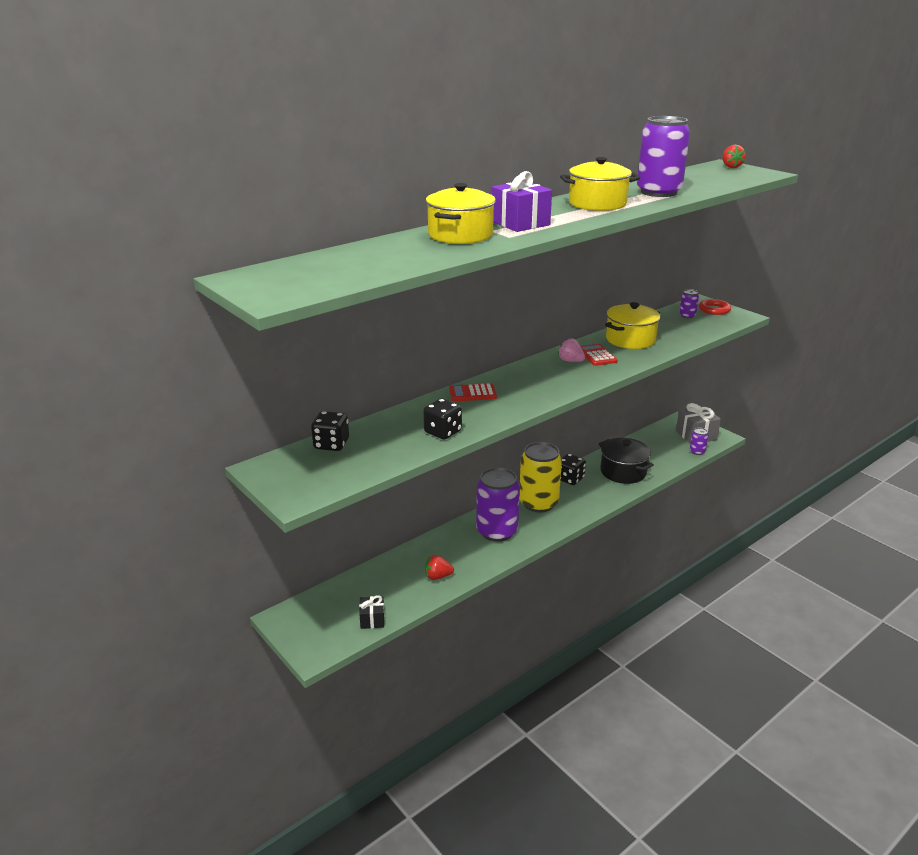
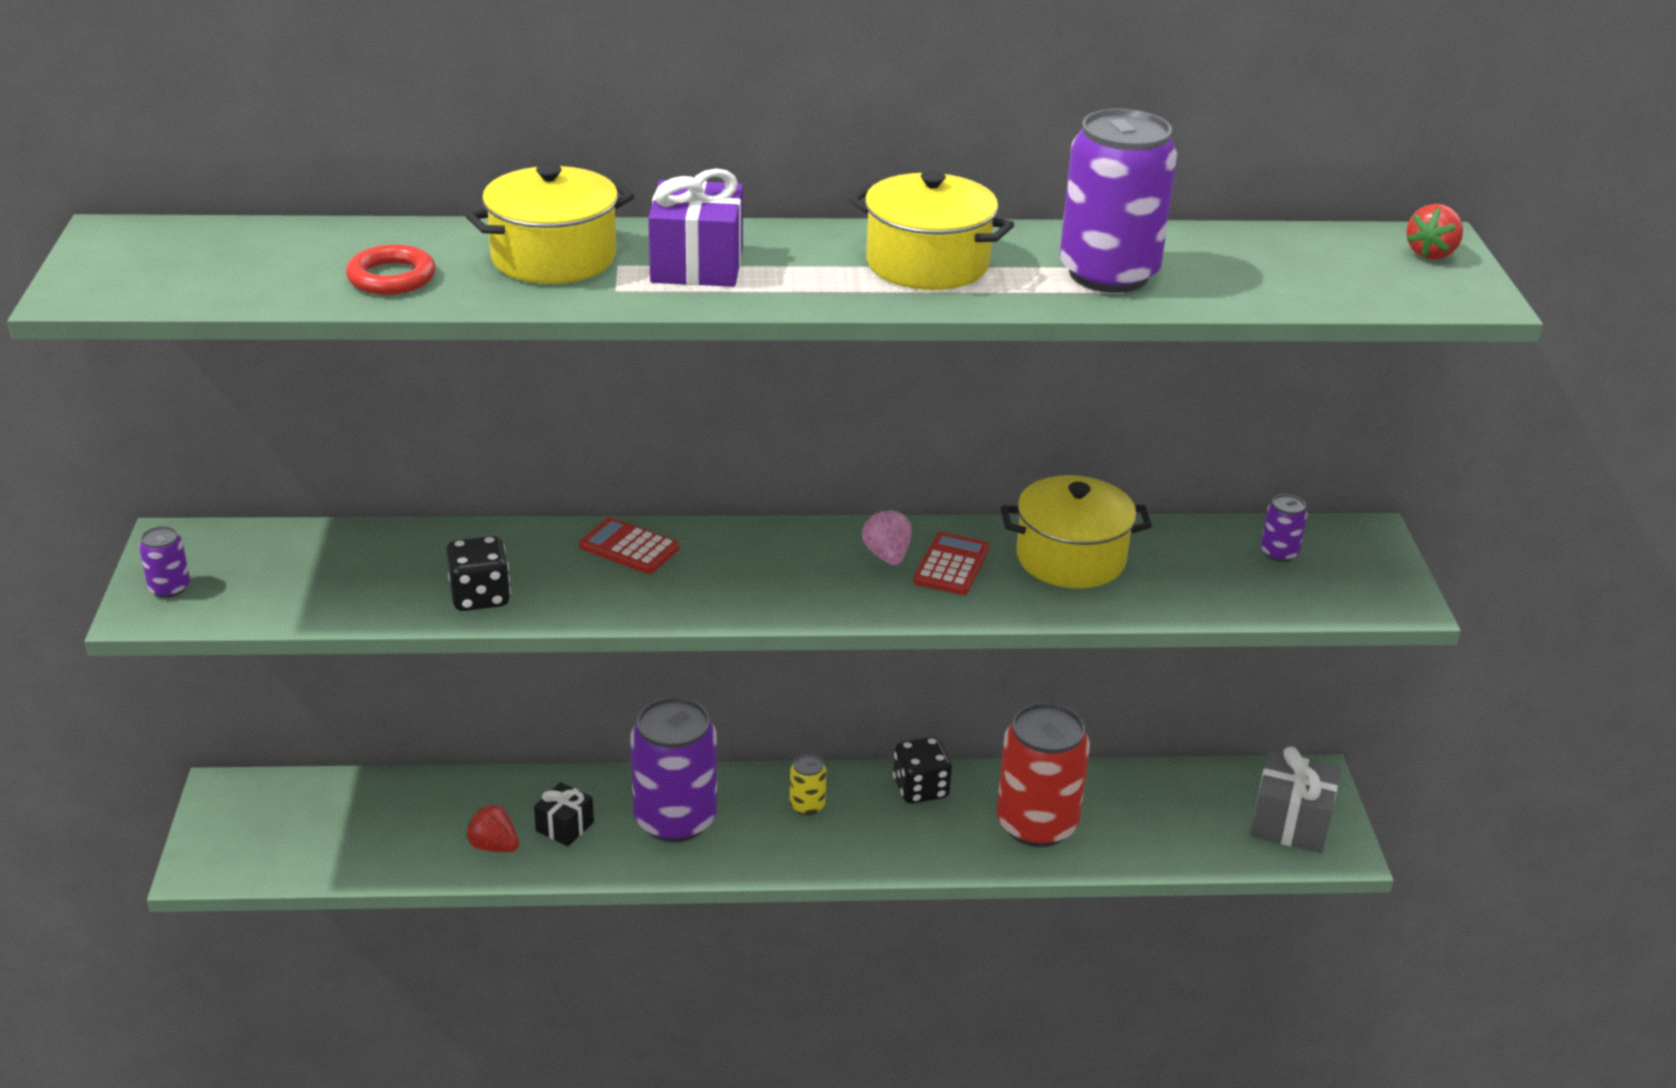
camera: 35 degrees right, 5 degrees up
black dice [311,411,349,451] -> none
black gift [359,595,385,629] -> black gift moved to [534,782,594,846]
yellow can [520,442,562,512] -> yellow can [790,754,827,815], size x0.43
black pot [599,438,654,484] -> red can [997,703,1090,847]
purple can [690,428,708,455] -> purple can moved to [139,526,190,598]
red ring [699,299,731,315] -> red ring moved to [346,244,436,295]

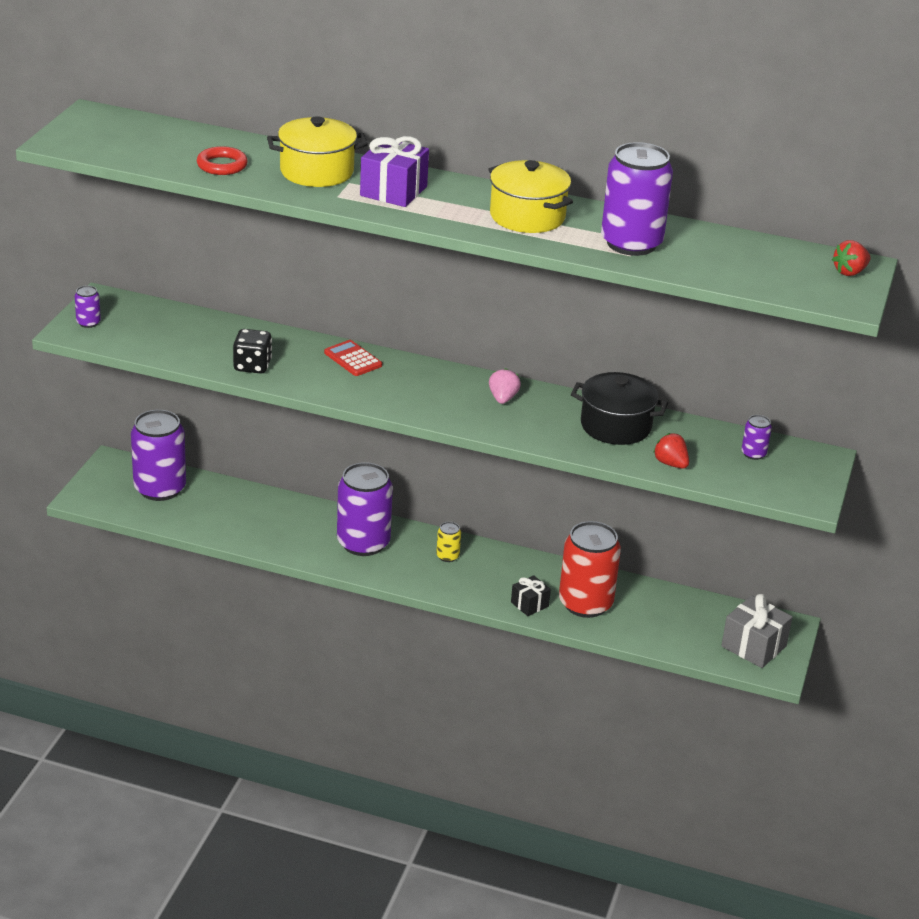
camera: 20 degrees right, 0 degrees up
red strawberry [466,804,519,852] -> red strawberry moved to [653,433,689,469]
black gift [534,782,594,846] -> black gift moved to [511,575,551,616]
black dice [893,737,952,804] -> none
red calculator [913,532,989,595] -> none
yellow pot [1001,475,1152,589] -> black pot [571,372,668,445]
none -> purple can [131,410,186,501]

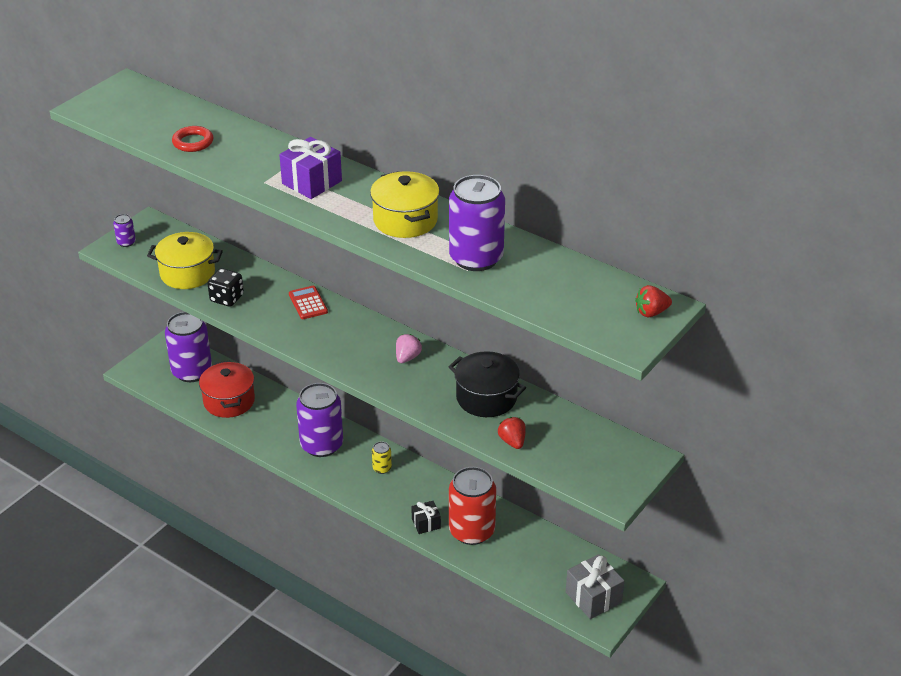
camera: 20 degrees right, 5 degrees up
yellow pot [267,116,368,187] -> yellow pot moved to [147,232,223,289]
purple can [741,415,772,460] -> none
none -> red pot [199,360,255,418]

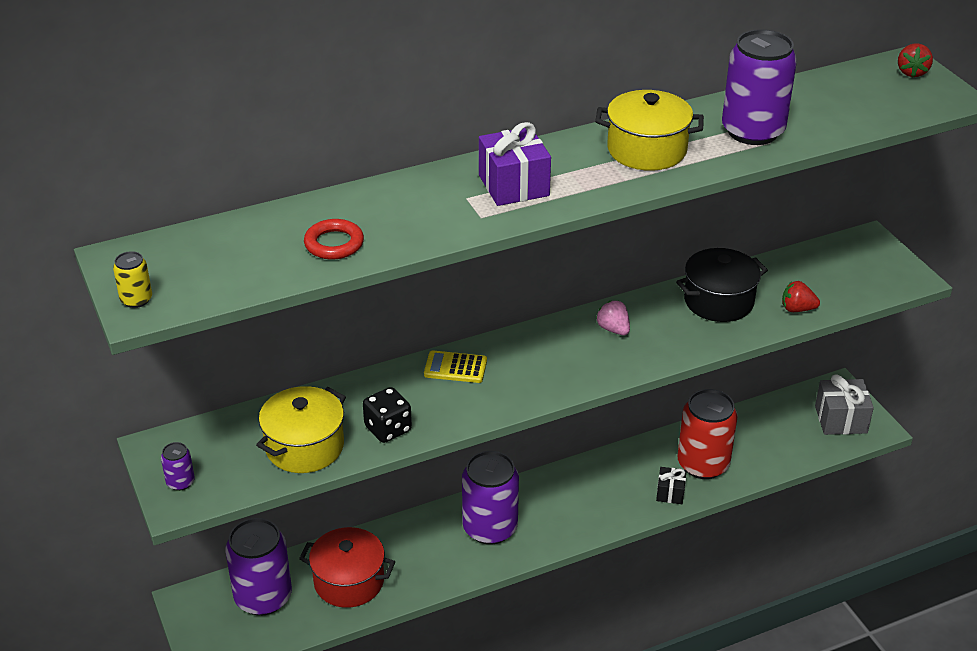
camera: 60 degrees left, 0 degrees up
red calculator [289,286,328,319] -> yellow calculator [424,350,487,383]
yellow can [372,441,392,474] -> yellow can moved to [113,251,152,308]

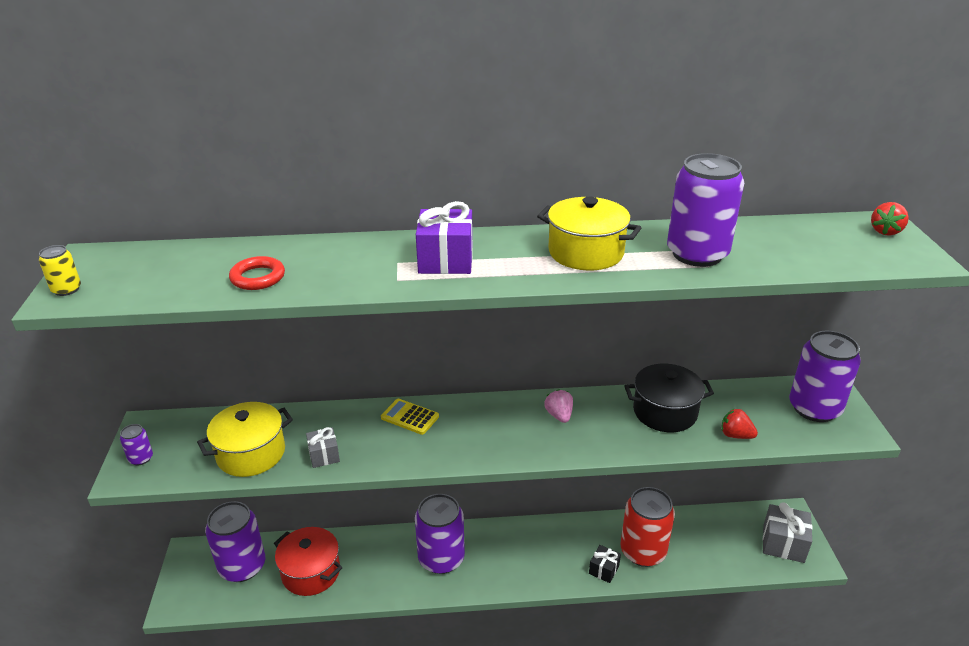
camera: 20 degrees right, 5 degrees down
black dice [363,387,412,443] -> grey gift [306,427,340,468]
none -> purple can [789,331,861,422]

